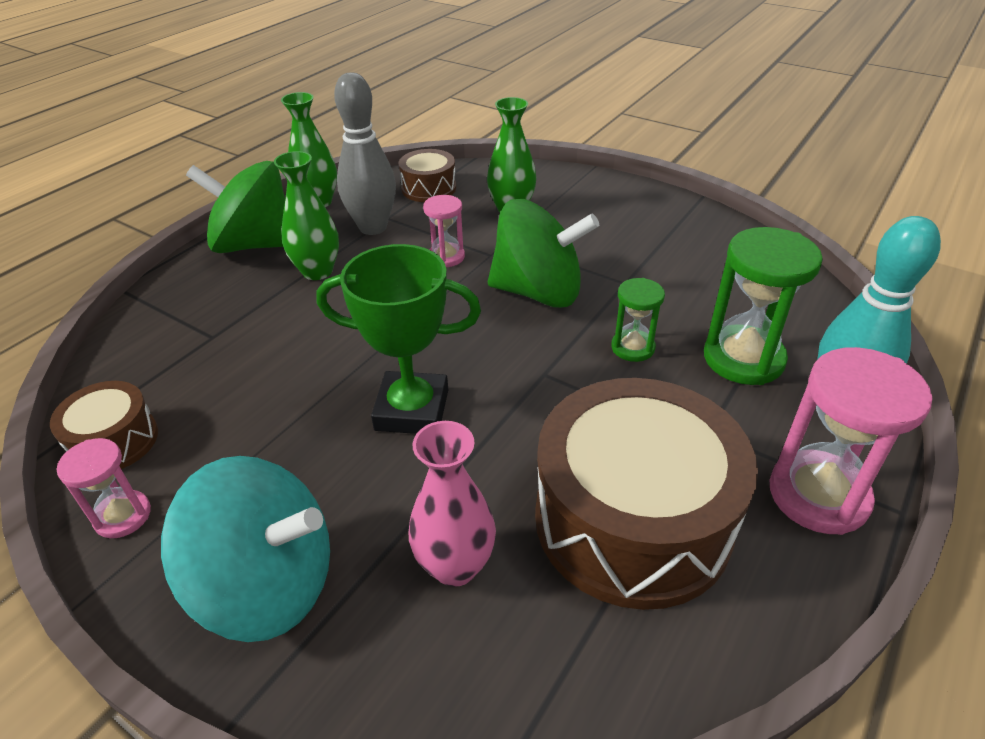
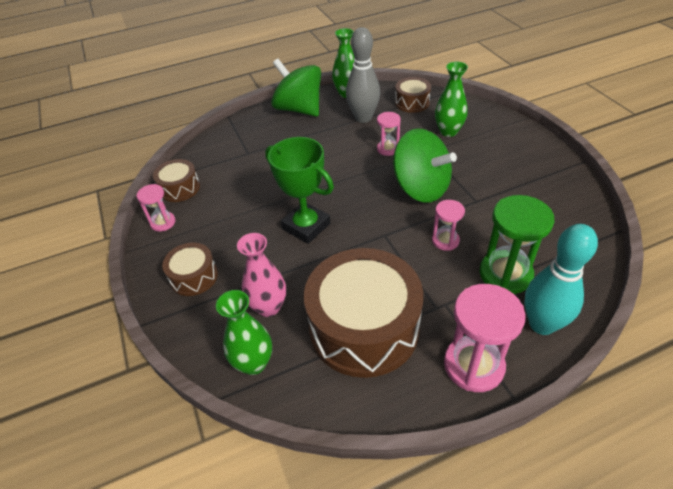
camera: 35 degrees right, 5 degrees up
turquoise spinning top [161,456,330,642] -> brown drum [162,243,218,296]
green vase [274,151,339,280] -> green vase moved to [216,290,272,375]
green hourglass [611,278,665,362] -> pink hourglass [432,200,465,251]

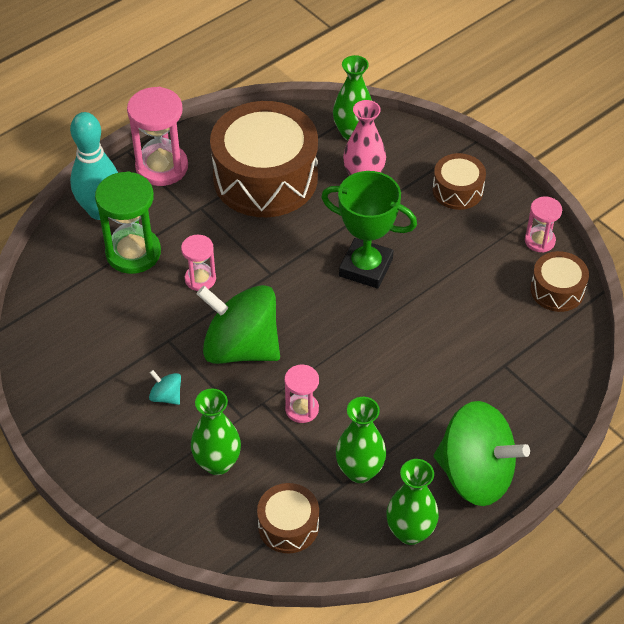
camera: 160 degrees right, 5 degrees up
grey bowling pin [346,27,380,123] -> green vase [336,397,386,483]
none -> turquoise spinning top [149,370,181,405]

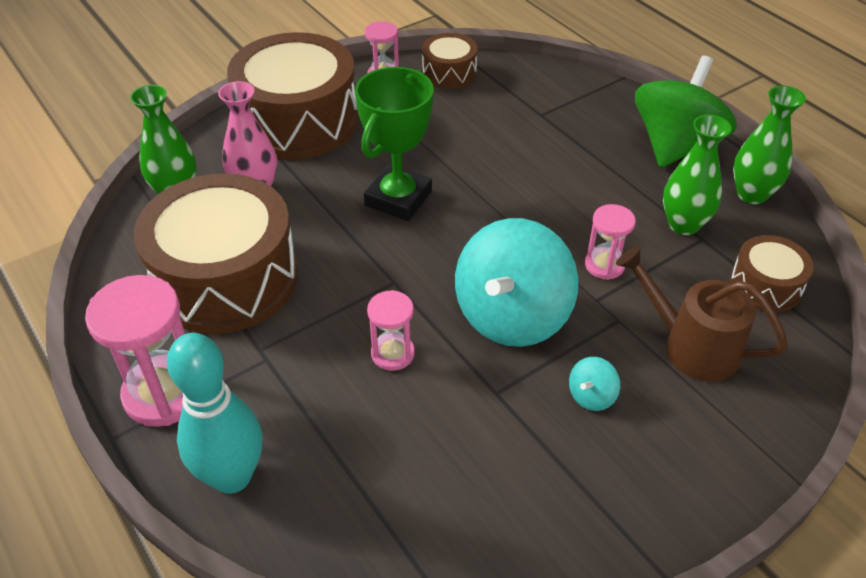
camera: 85 degrees left, 5 degrees down
green hourglass [95,171,161,274] -> none
green vase [191,388,241,475] -> brown watering can [616,246,788,381]
green spinning top [197,285,280,364] -> turquoise spinning top [455,218,578,347]
brown drum [432,153,486,210] -> brown drum [227,32,358,159], size x2.07

